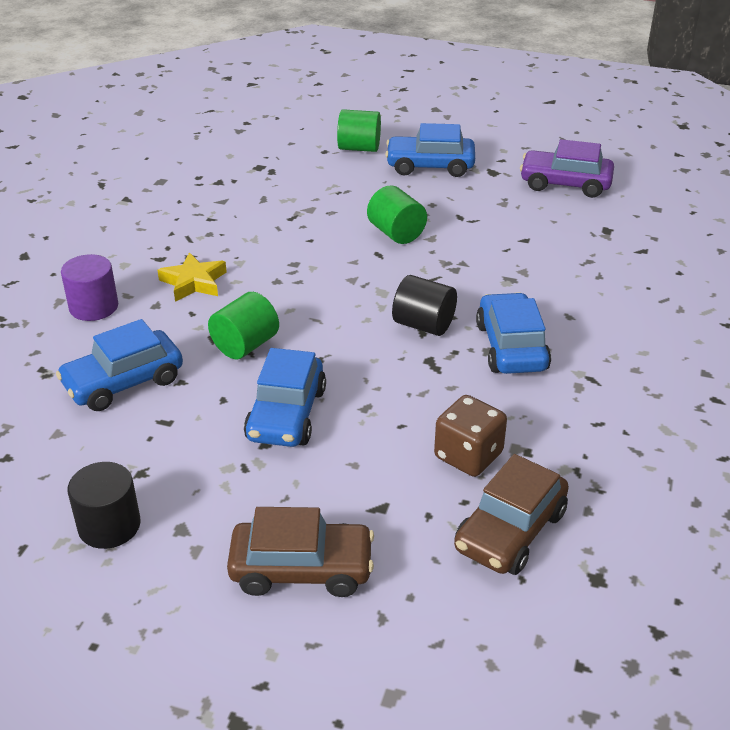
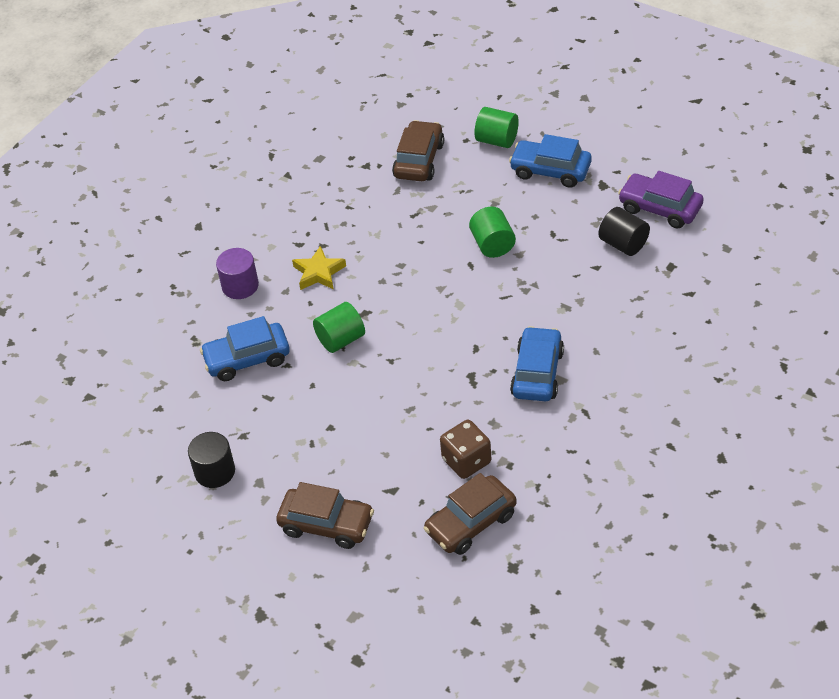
camera: 20 degrees right, 10 degrees up
blue car [244,348,326,447] -> none
black cylinder [392,275,457,336] -> black cylinder moved to [598,207,650,256]
none -> brown car [392,120,444,181]

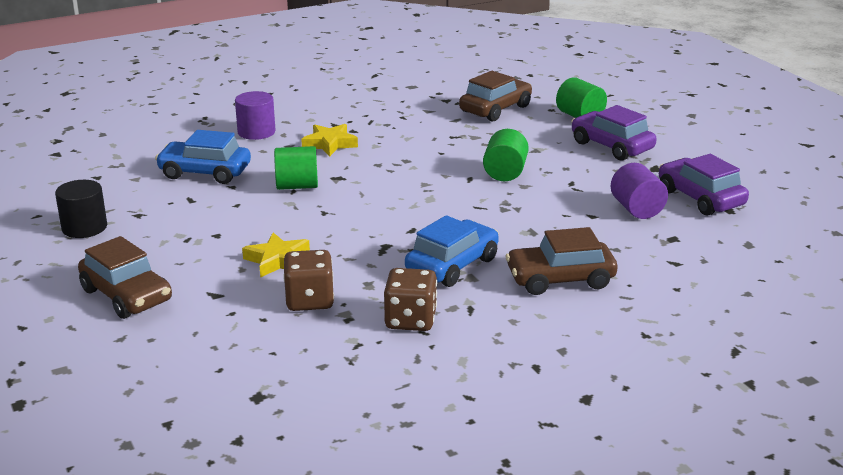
camera: 25 degrees right, 20 degrees down
brown car [423,473,517,555] -> brown car moved to [506,227,617,295]
blue car [509,134,592,188] -> purple car [571,105,656,161]
black cylinder [598,207,650,256] -> purple cylinder [611,163,668,219]
none -> yellow star [242,232,310,278]
none -> brown dice [384,268,437,331]

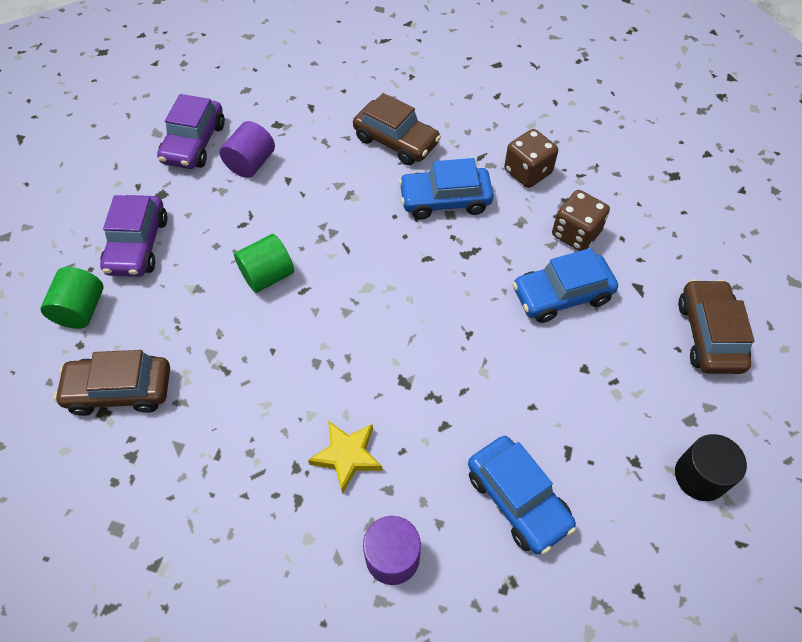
camera: 135 degrees left, 30 degrees up
yellow star [242,232,310,278] -> blue car [513,248,618,323]
green cylinder [274,146,318,190] -> none

